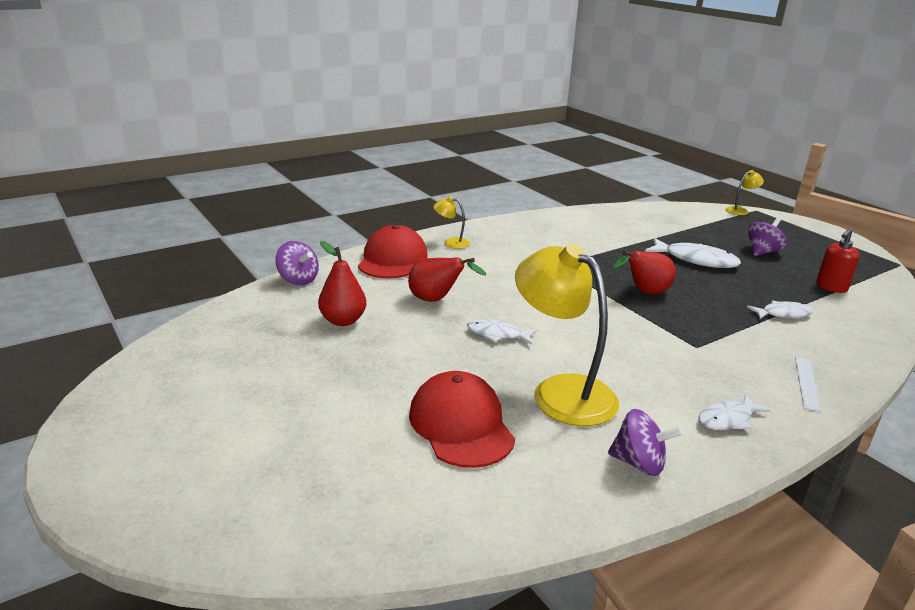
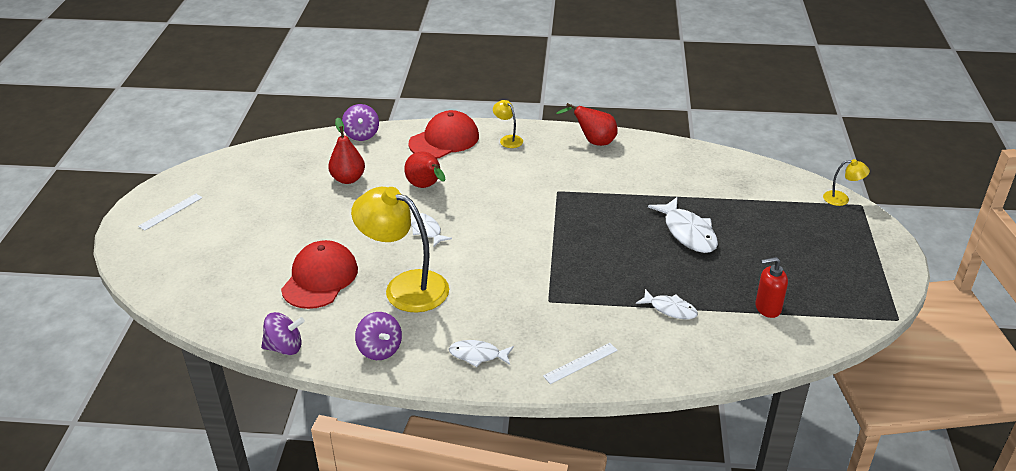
camera: 40 degrees right, 10 degrees up
yellow lamp [515,243,619,426] -> yellow lamp turned 60 degrees counterclockwise [351,187,449,313]
red pear [613,251,676,294] -> red pear moved to [556,103,618,146]
purple spinning top [747,218,787,256] -> purple spinning top moved to [261,312,305,355]
none -> white ruler [138,194,203,231]

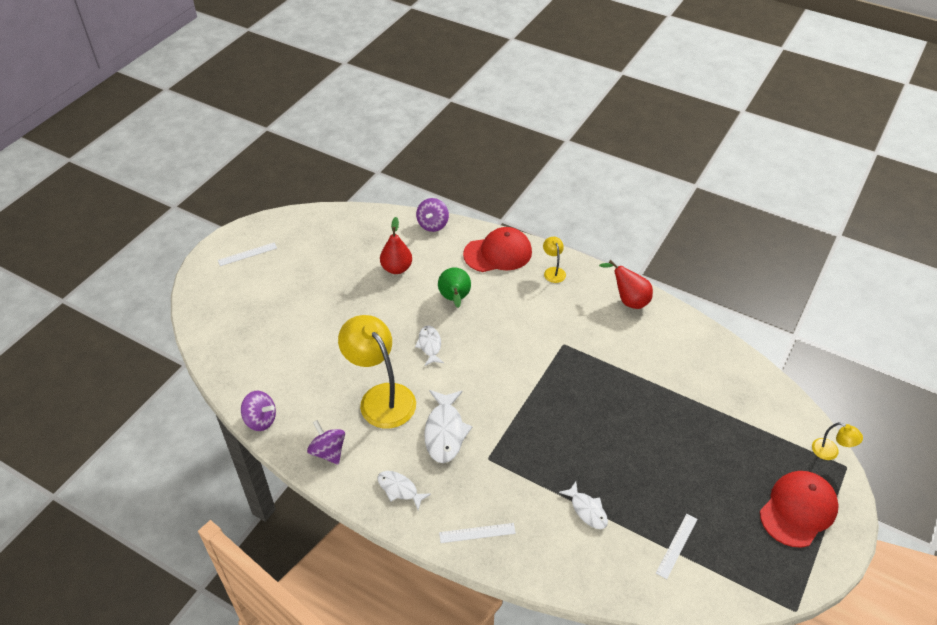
camera: 25 degrees right, 10 degrees up
red cap [281,240,358,309] -> red cap moved to [760,471,839,548]
purple spinning top [355,312,402,360] -> purple spinning top turned 150 degrees clockwise [307,420,345,465]
red pear [404,151,445,188] -> green pear [438,267,471,308]
white fish [648,197,718,253] -> white fish moved to [424,390,472,463]
red soap dispenser [755,257,788,318] -> white ruler [656,514,697,579]

